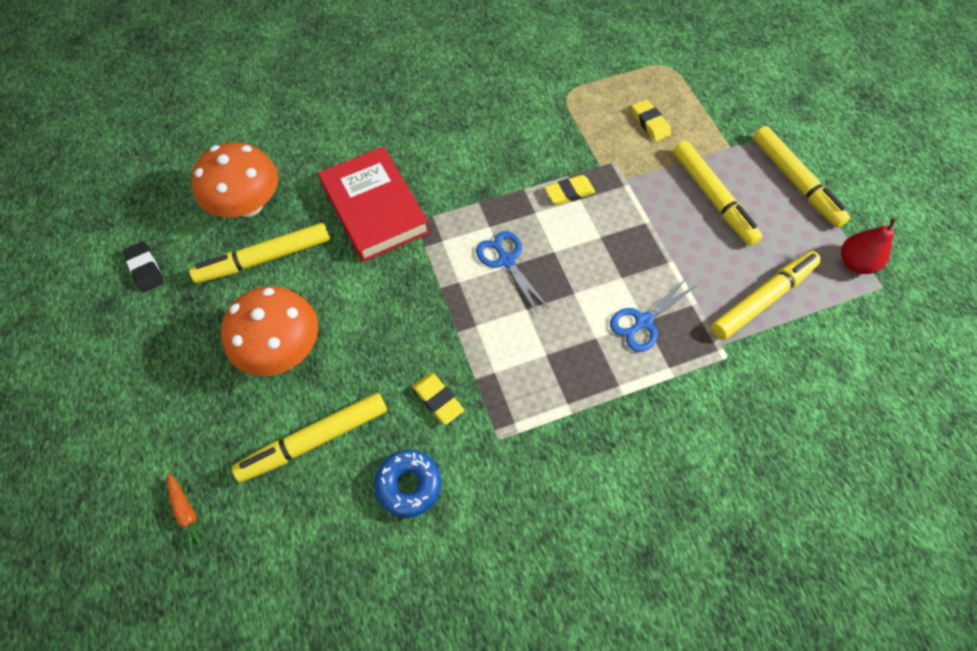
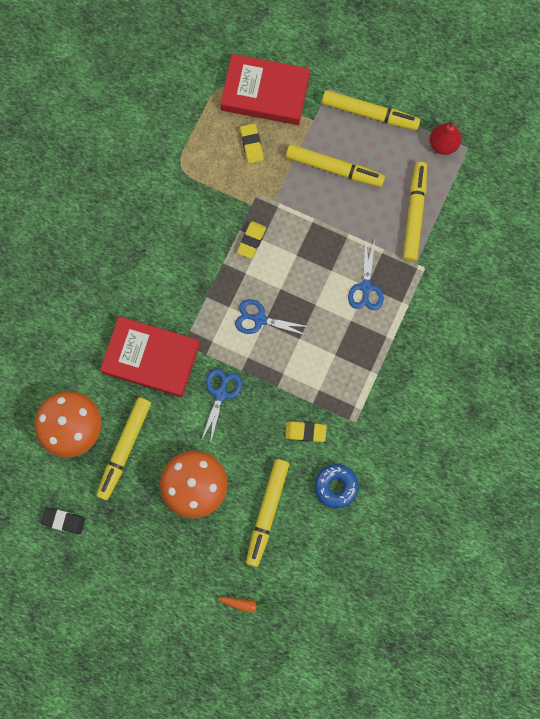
camera: 45 degrees left, 15 degrees up
yellow eraser [632,99,671,142] -> yellow eraser turned 60 degrees clockwise [240,123,264,163]
none -> blue scissors [201,369,242,445]
none -> red book [220,54,310,125]

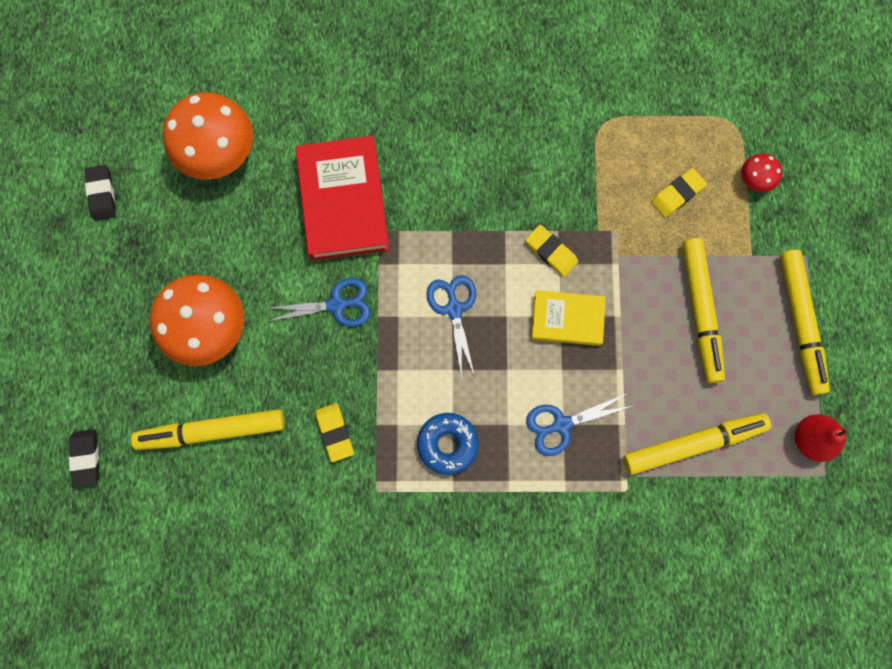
camera: 65 degrees right, 0 degrees up
yellow marker [96,397,151,500] -> none
orange carrot [217,597,275,617] -> black eraser [69,429,99,488]
red book [220,54,310,125] -> red mushroom [741,154,782,192]
yellow eraser [237,221,266,259] -> yellow eraser turned 45 degrees clockwise [526,225,578,277]
blue donut [314,464,359,509] -> blue donut moved to [417,413,479,475]
none -> yellow book [531,290,606,346]

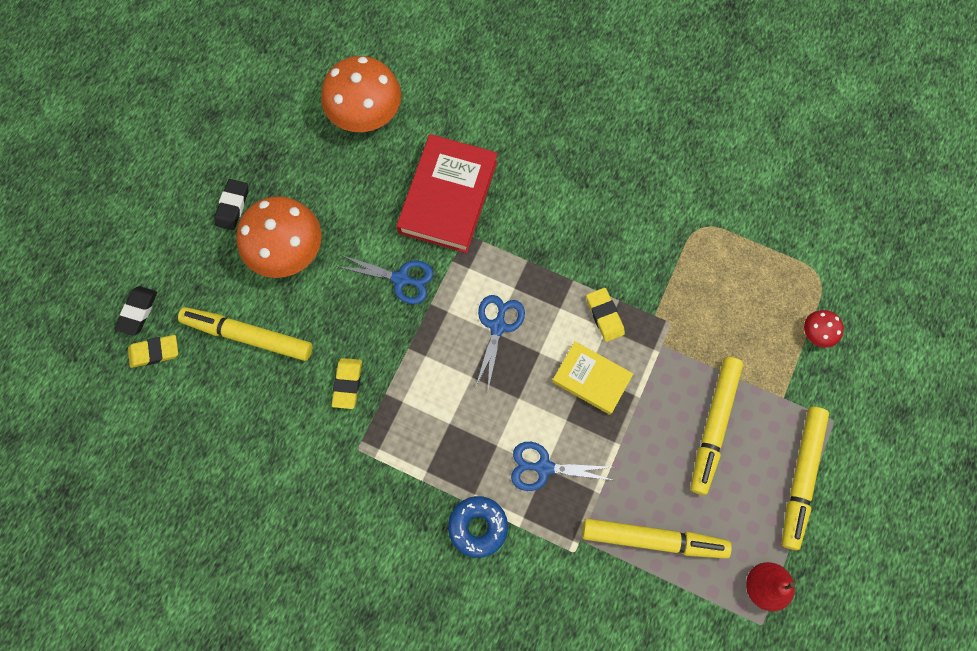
camera: 25 degrees right, 5 degrees down
black eraser [85,165,116,221] -> black eraser moved to [214,179,248,230]
blue donut [417,413,479,475] -> blue donut moved to [448,496,508,558]
yellow eraser [651,168,707,217] -> yellow eraser moved to [128,335,178,368]

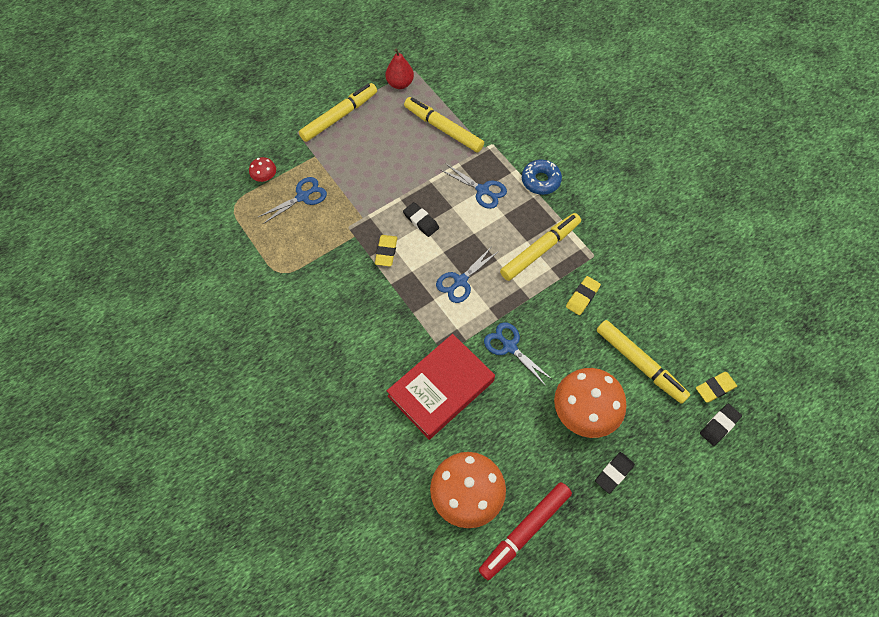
camera: 150 degrees left, 10 degrees down
yellow eraser [128,335,178,368] -> yellow eraser turned 45 degrees counterclockwise [696,372,737,403]
yellow book [552,341,633,415] -> black eraser [403,202,439,237]
yellow marker [690,357,743,495] -> yellow marker moved to [500,213,581,281]
none -> blue scissors [258,177,327,224]
none -> red marker [479,482,572,580]

